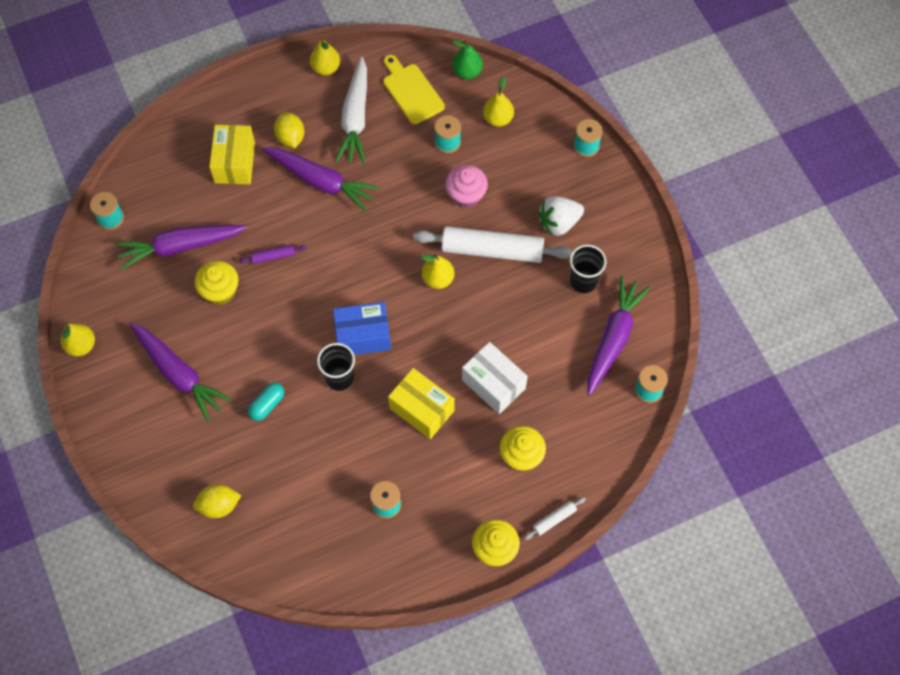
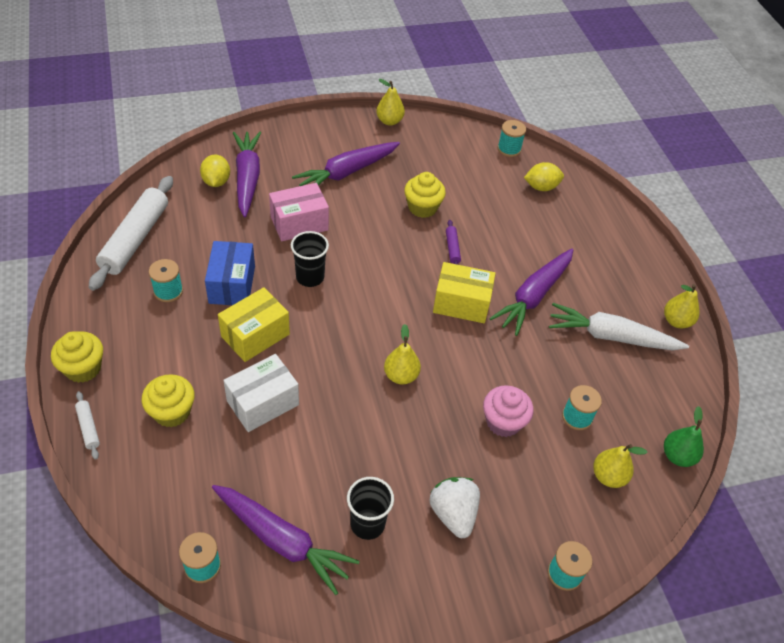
camera: 95 degrees right, 15 degrees down
purple carrot [115,225,247,270] -> purple carrot moved to [233,132,261,218]
yellow box [209,125,255,184] -> yellow box moved to [433,262,496,323]
turquoise capsule [248,383,284,421] -> pink box [269,183,329,241]
yellow lemon [274,112,304,148] -> yellow lemon moved to [524,162,564,191]
blue box [333,302,391,355] -> blue box moved to [205,241,255,305]
yellow cutting board [383,55,445,124] -> none
white rolling pin [413,226,573,263] -> white rolling pin moved to [89,176,173,291]

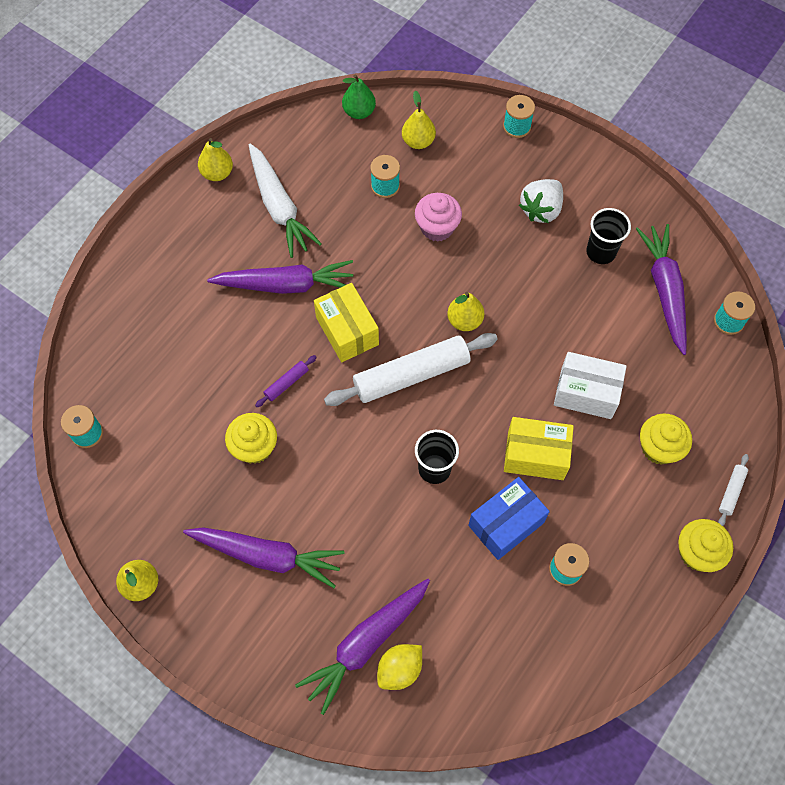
camera: 125 degrees left, 15 degrees up
white rolling pin [89,176,173,291] -> white rolling pin moved to [324,333,498,406]
pink box [269,183,329,241] -> none
yellow lemon [524,162,564,191] -> none

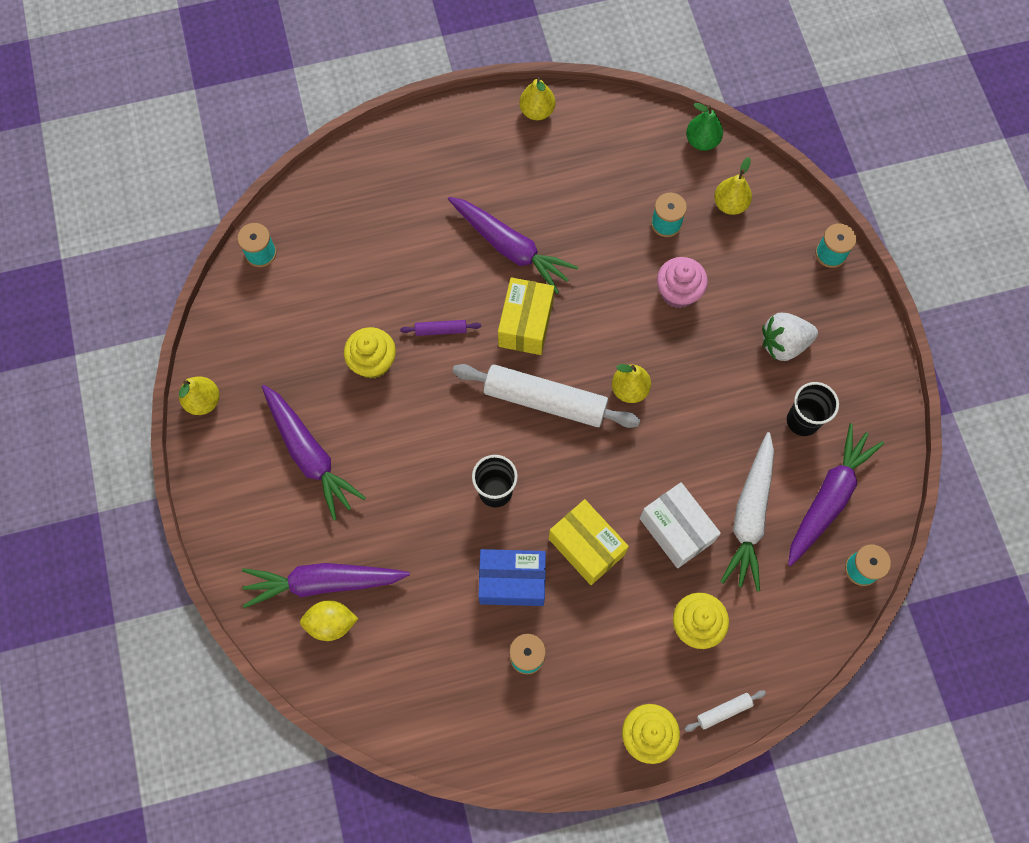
camera: 40 degrees right, 5 degrees up
white carrot [249,144,322,258] -> white carrot moved to [721,432,774,591]

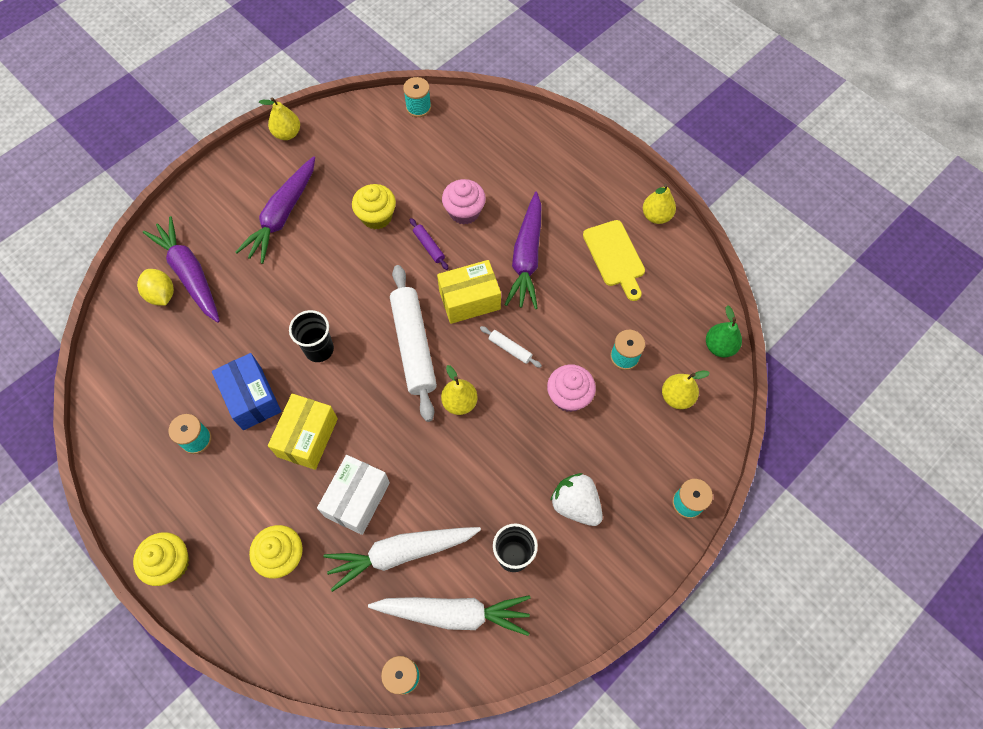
camera: 60 degrees right, 5 degrees down
white rolling pin [685,690,766,732] -> white rolling pin moved to [480,326,542,368]
purple carrot [788,423,884,566] -> white carrot [368,595,531,636]
none -> pink cupcake [442,179,486,225]
none -> yellow cutting board [583,220,645,301]

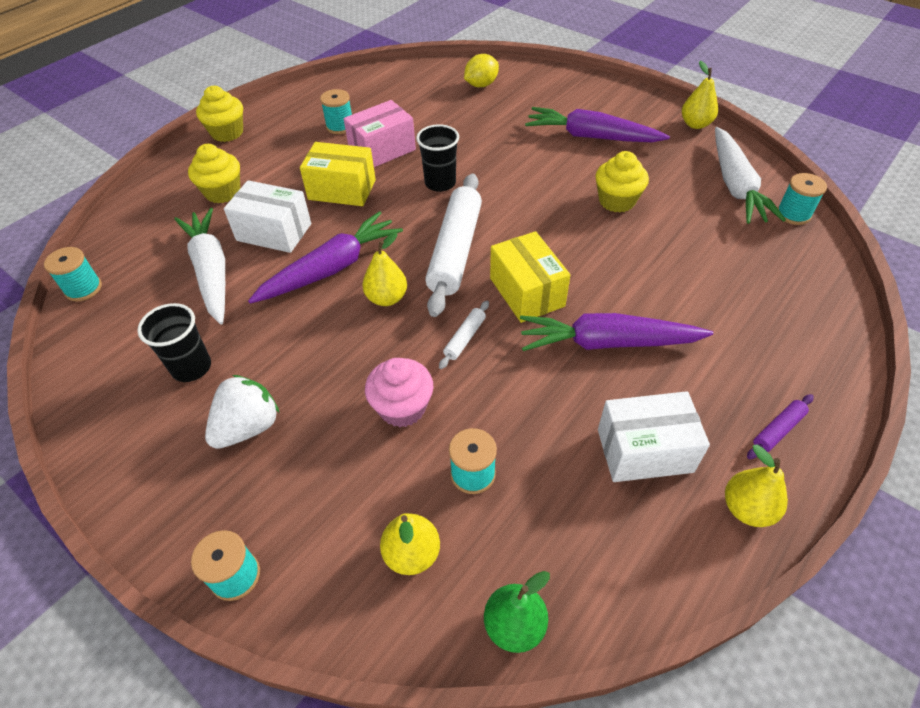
camera: 85 degrees right, 15 degrees down
purple carrot [143,216,220,323] -> purple carrot moved to [248,211,403,304]
blue box [212,353,281,430] -> pink box [344,100,416,167]
white carrot [368,595,531,636] -> white carrot moved to [715,127,786,224]
white rolling pin [390,265,437,422] -> white rolling pin turned 60 degrees counterclockwise [425,173,482,317]
purple rolling pin [410,218,449,270] -> purple rolling pin moved to [747,394,814,459]
pink cupcake [442,179,486,225] -> none
yellow cutting board [583,220,645,301] -> white box [598,391,710,482]

